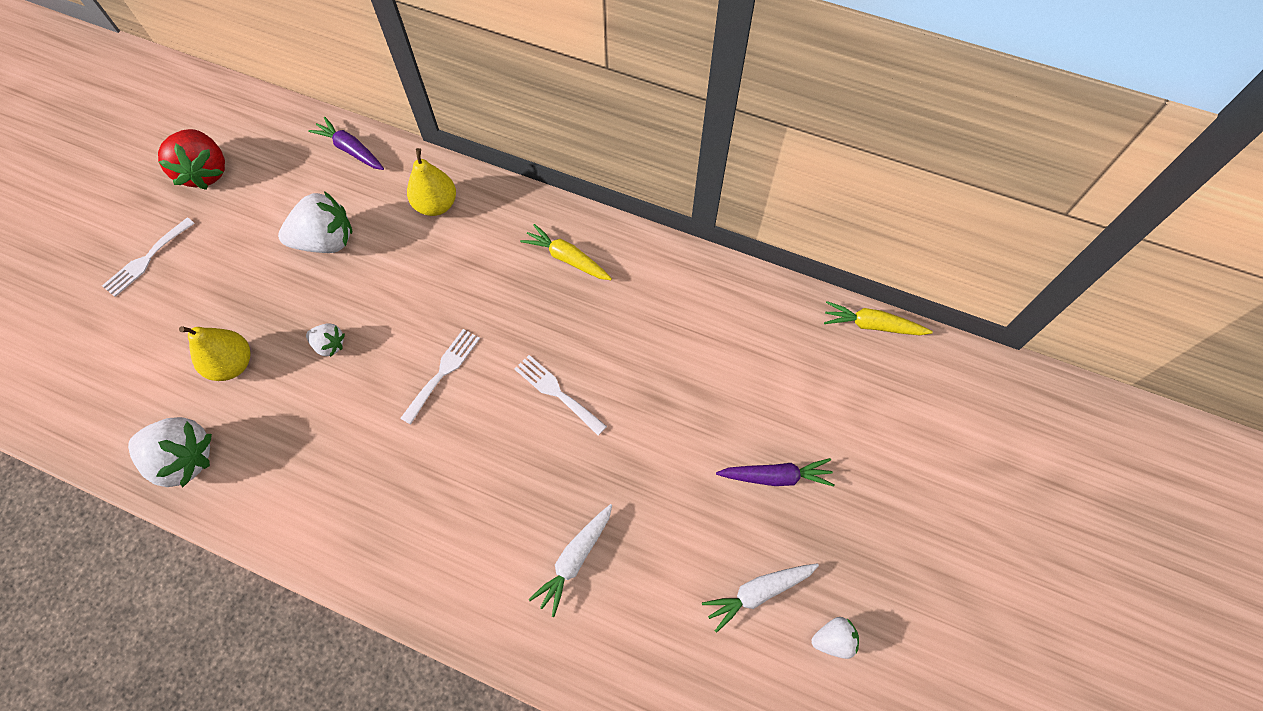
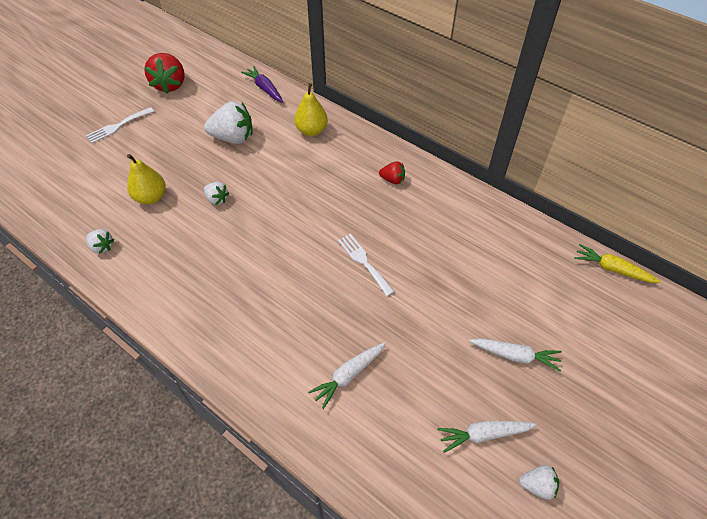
camera: 15 degrees right, 10 degrees down
white strawberry [128,417,212,487] -> white strawberry [86,229,114,254], size x0.52
white fork [400,329,480,425] -> none
yellow carrot [520,224,612,280] -> red strawberry [379,162,405,184]
purple carrot [716,458,835,487] -> white carrot [469,338,562,371]

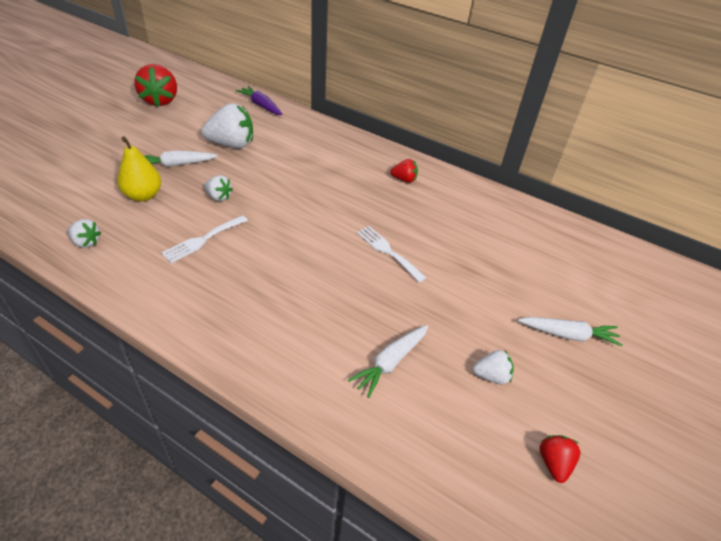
camera: 10 degrees left, 10 degrees down
white fork [86,107,154,143] -> white fork moved to [161,215,248,263]
yellow pear [294,83,328,136] -> none
white carrot [438,421,537,453] -> white carrot moved to [144,151,218,167]
white strawberry [519,465,559,500] -> white strawberry moved to [473,350,514,384]
yellow carrot [574,244,661,283] -> none
none -> red strawberry [540,435,580,483]

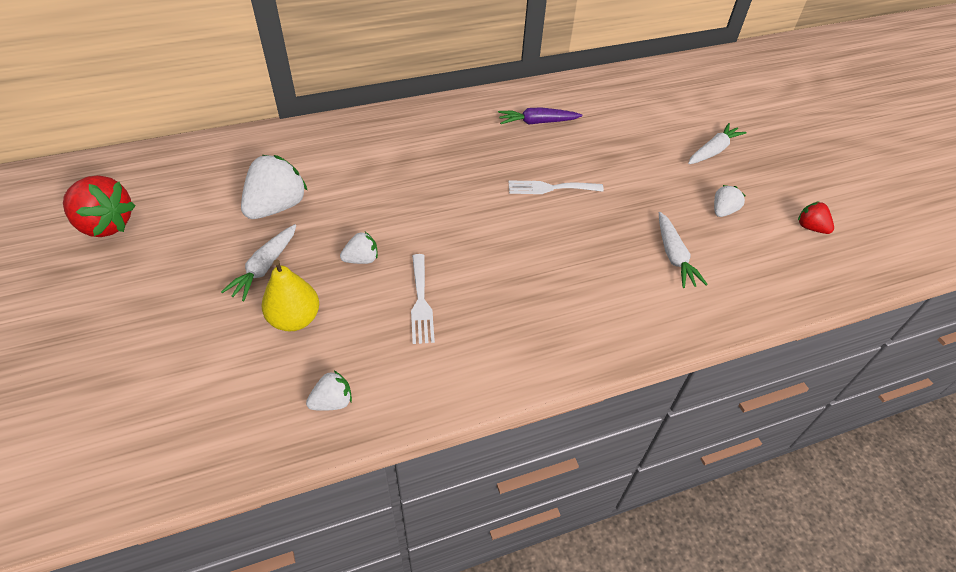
camera: 50 degrees left, 5 degrees up
purple carrot [236,86,282,115] -> purple carrot moved to [498,107,582,125]
red strawberry [390,159,418,183] -> none

